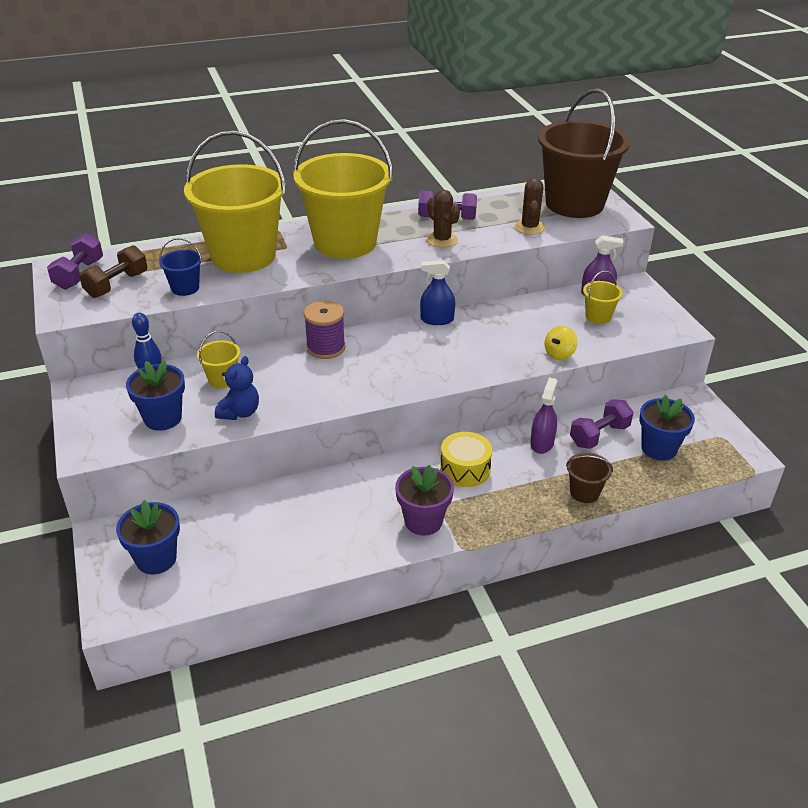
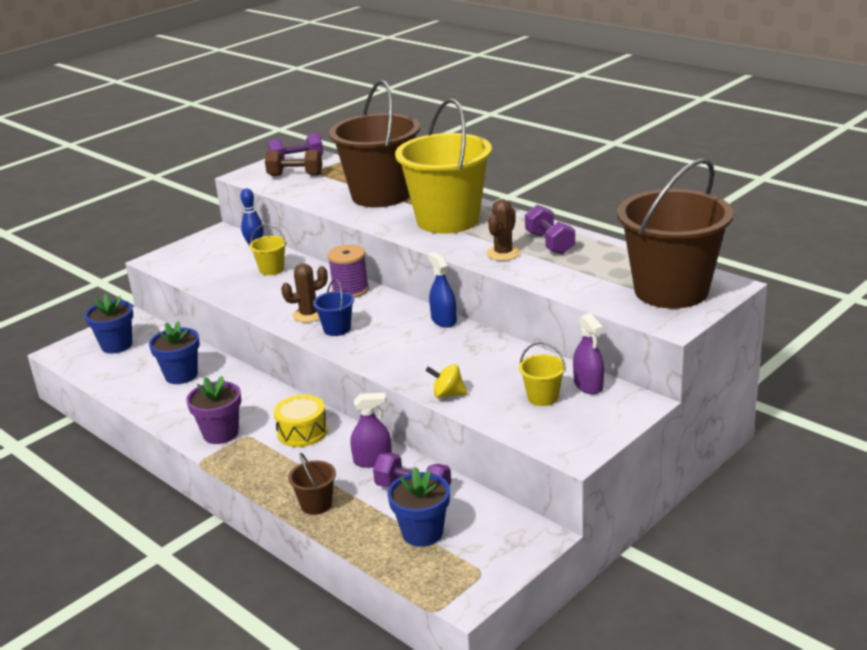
camera: 65 degrees right, 10 degrees down
blue flower pot [126,360,185,431] -> blue flower pot moved to [149,321,200,384]
blue bucket [159,238,202,296] -> blue bucket moved to [313,279,354,336]
yellow bucket [184,131,286,273] -> brown bucket [329,80,420,207]
blue teddy bear [215,356,259,420] -> none
brown cactus [515,177,545,235] -> brown cactus moved to [281,263,328,323]

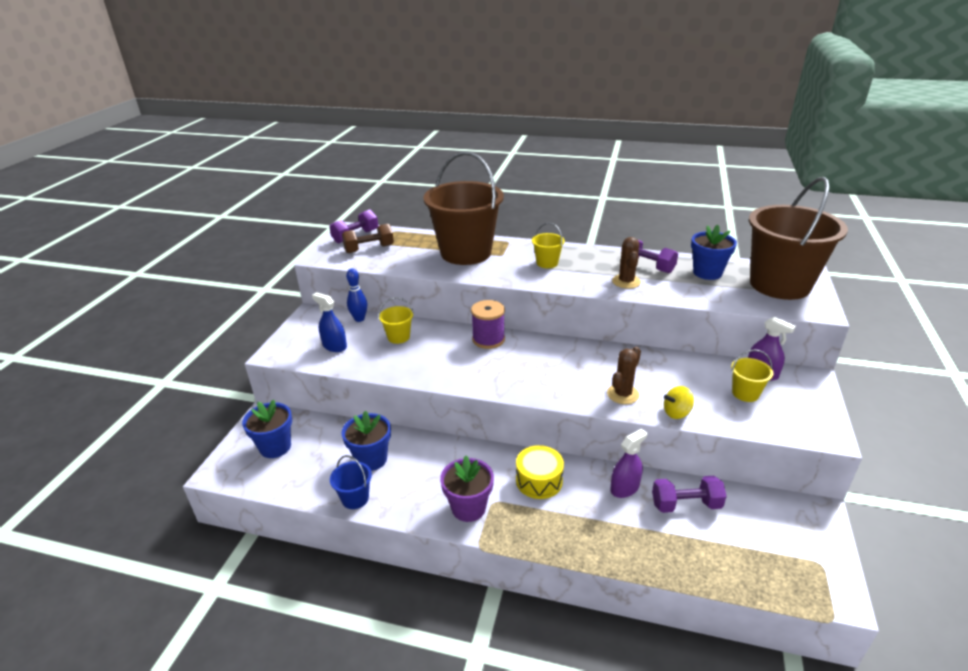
camera: 30 degrees left, 5 degrees up
brown cactus [281,263,328,323] -> brown cactus moved to [607,347,641,404]
brown bucket [288,453,336,515] -> none
blue bucket [313,279,354,336] -> blue bucket moved to [330,455,372,509]
blue flower pot [387,467,450,547] -> blue flower pot moved to [691,224,737,280]
yellow bucket [395,98,492,234] -> yellow bucket [532,223,565,268], size x0.41
blue spray bottle [428,252,457,328] -> blue spray bottle moved to [312,292,347,352]

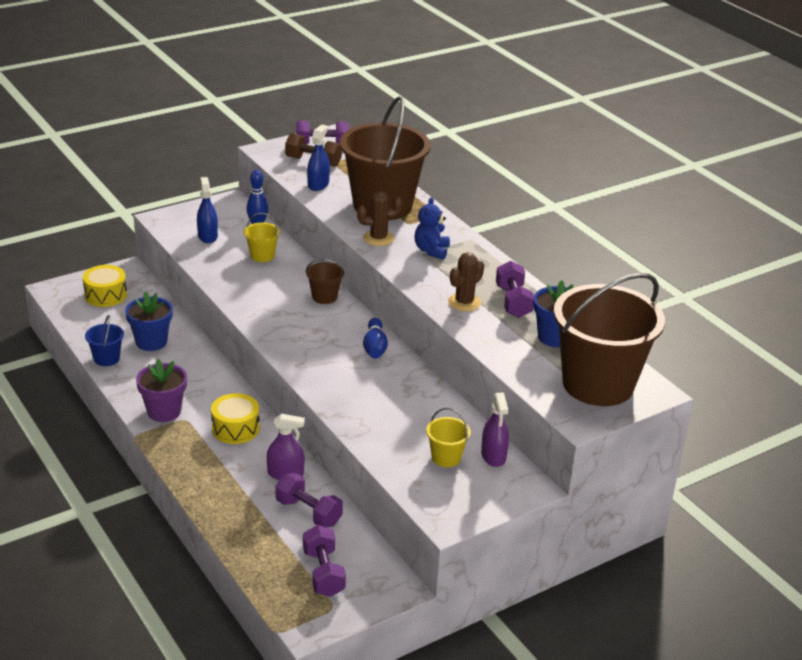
camera: 40 degrees right, 0 degrees up
blue flower pot [242,400,292,458] -> yellow drum [83,265,127,307]
purple spool [471,300,505,349] -> brown bucket [306,259,345,304]
yellow bucket [532,223,565,268] -> blue teddy bear [414,197,450,260]
brown cactus [607,347,641,404] -> brown cactus moved to [357,190,403,246]
yellow spinning top [664,386,694,419] -> none
none -> purple dumbbell [303,525,346,597]
none -> blue spray bottle [307,124,330,191]
none -> blue bowling pin [363,318,388,359]

